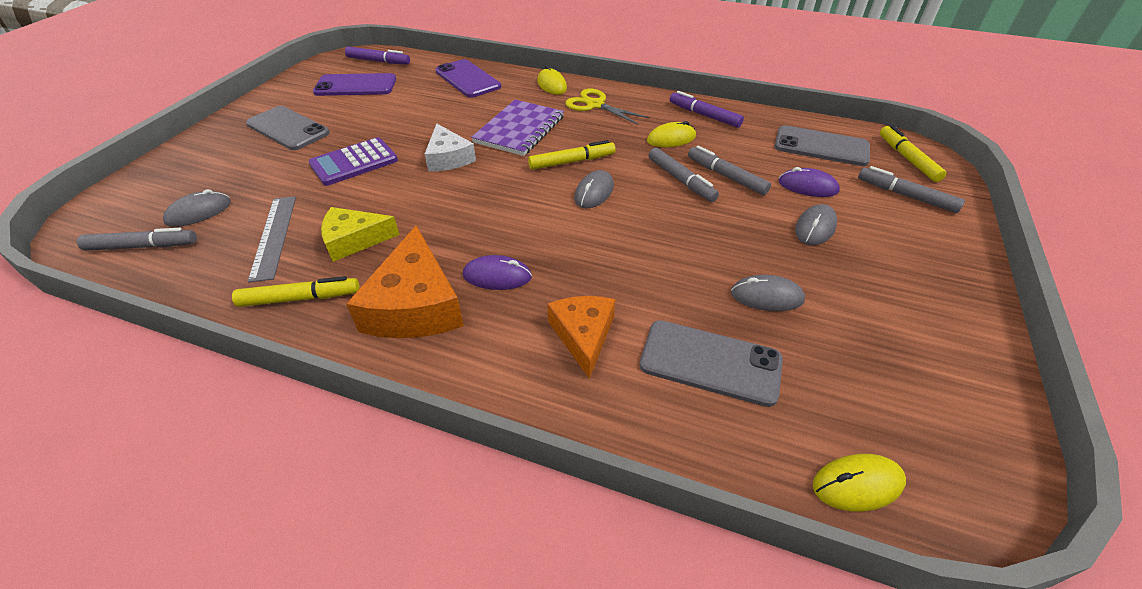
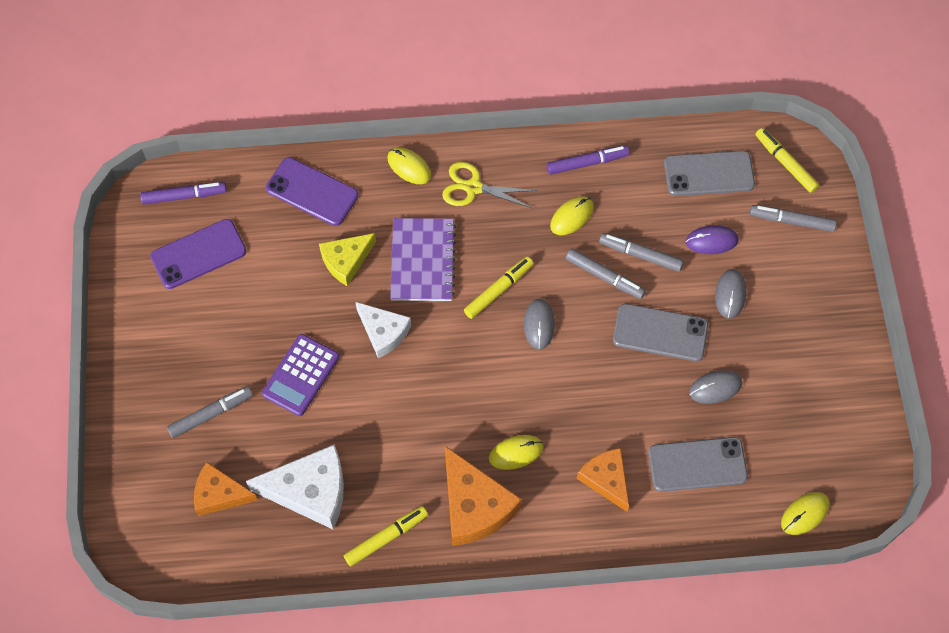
camera: 25 degrees left, 20 degrees up
grey marker [77,228,197,251] -> grey marker moved to [167,386,253,438]
grey mouse [163,189,231,227] -> orange cheese [194,462,258,516]
grey phone [246,106,330,150] -> grey phone moved to [613,303,708,361]
grey ruler [248,196,296,283] -> white cheese [246,444,344,529]
yellow cheese [321,207,400,262] -> yellow cheese moved to [319,233,376,286]
purple mouse [463,255,532,290] -> yellow mouse [489,435,543,470]
purple marker [670,91,744,128] -> purple marker turned 150 degrees clockwise [547,145,629,175]

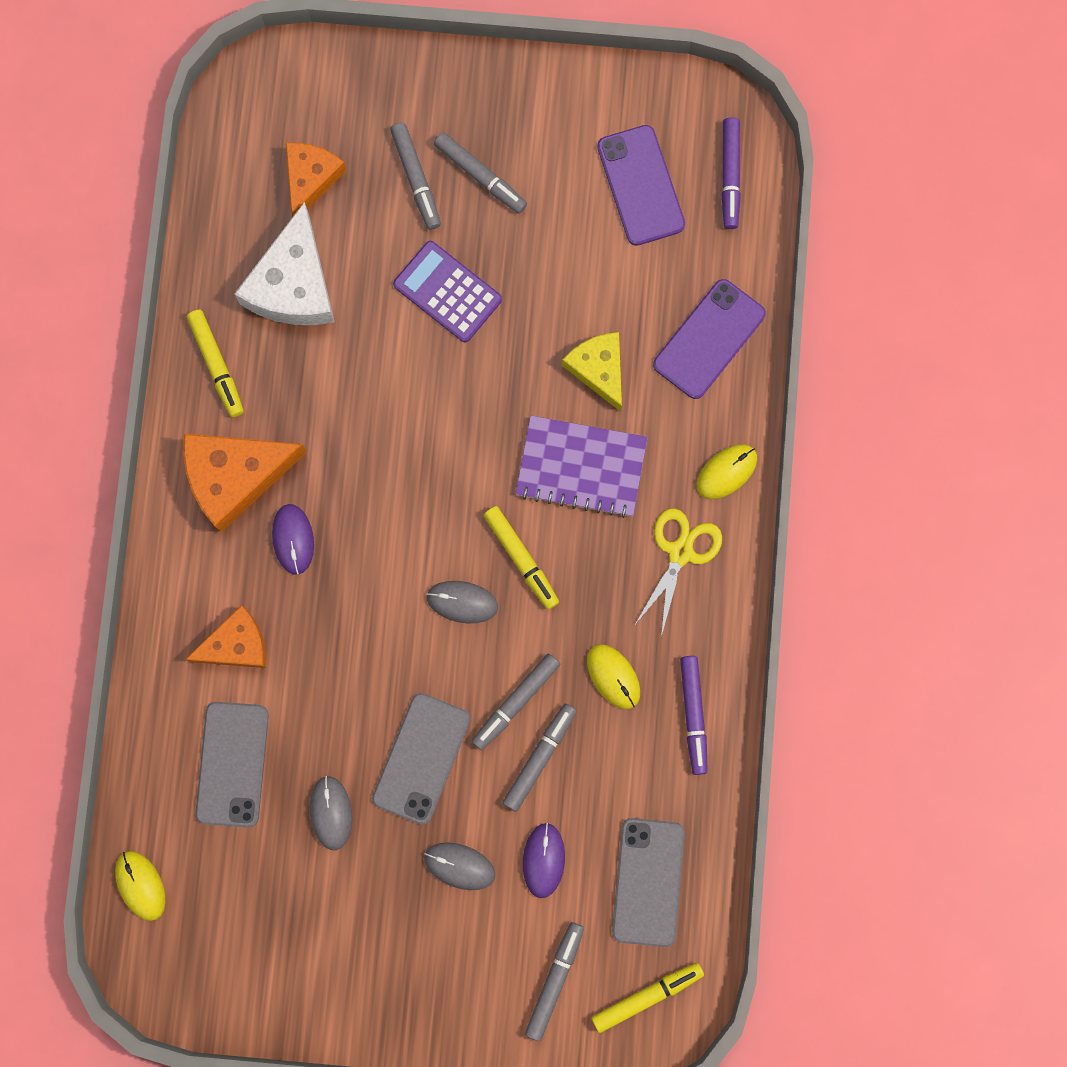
camera: 100 degrees right, 15 degrees up
white cheese [355,302,411,358] -> none
yellow mouse [489,435,543,470] -> purple mouse [272,504,314,575]
none -> grey marker [434,132,527,214]

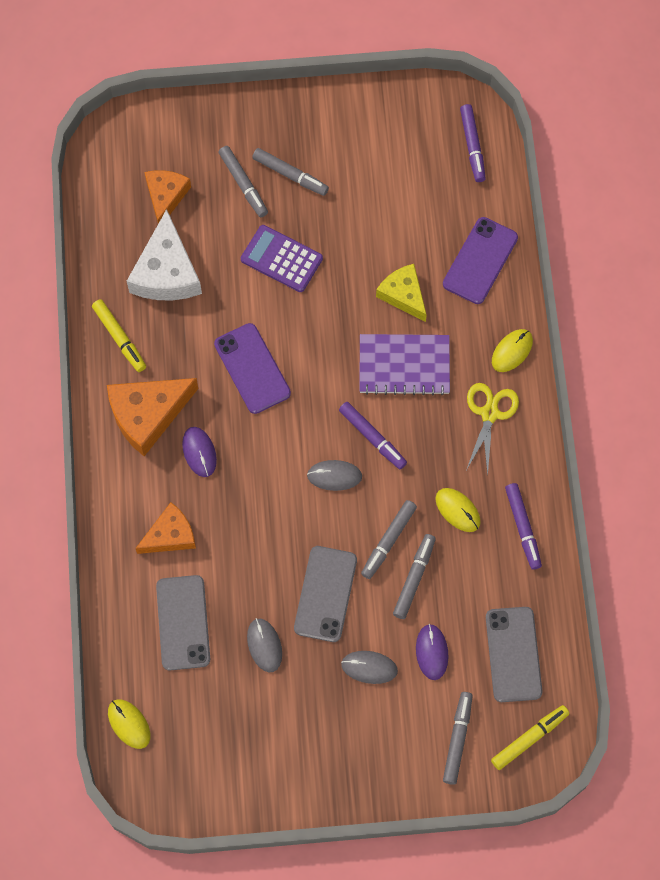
camera: 10 degrees left, 10 degrees down
yellow marker [484,506,559,609] -> purple marker [339,402,407,469]
purple phone [597,125,685,246] -> purple phone moved to [214,323,291,414]

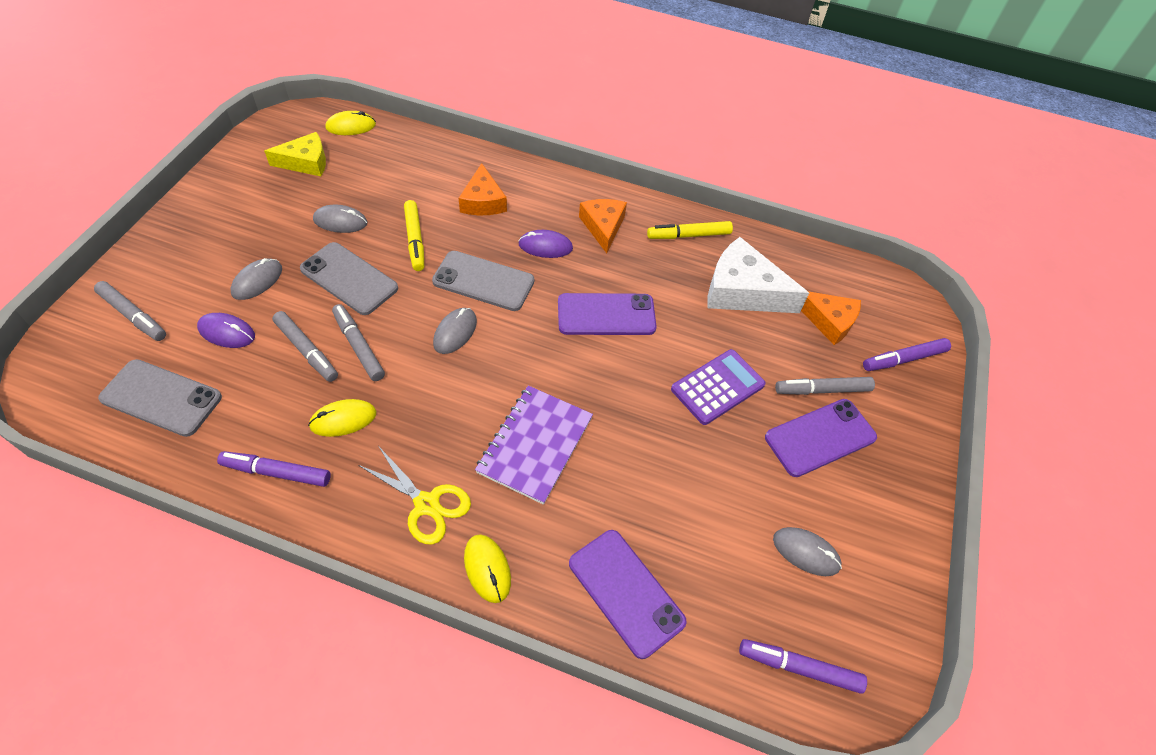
camera: 110 degrees right, 15 degrees down
orange cheese [107,378,198,456] -> orange cheese [579,199,627,253], size x0.65
grey phone [156,575,210,671] -> grey phone moved to [432,251,534,311]
grey marker [252,148,329,196] -> purple phone [765,399,877,477]
purple marker [339,402,407,469] -> purple marker moved to [863,338,951,371]
yellow cheese [376,264,427,322] -> yellow cheese moved to [264,132,326,176]
yellow marker [491,705,570,770] -> yellow marker moved to [404,200,424,271]
none -> grey mouse [773,527,842,576]

